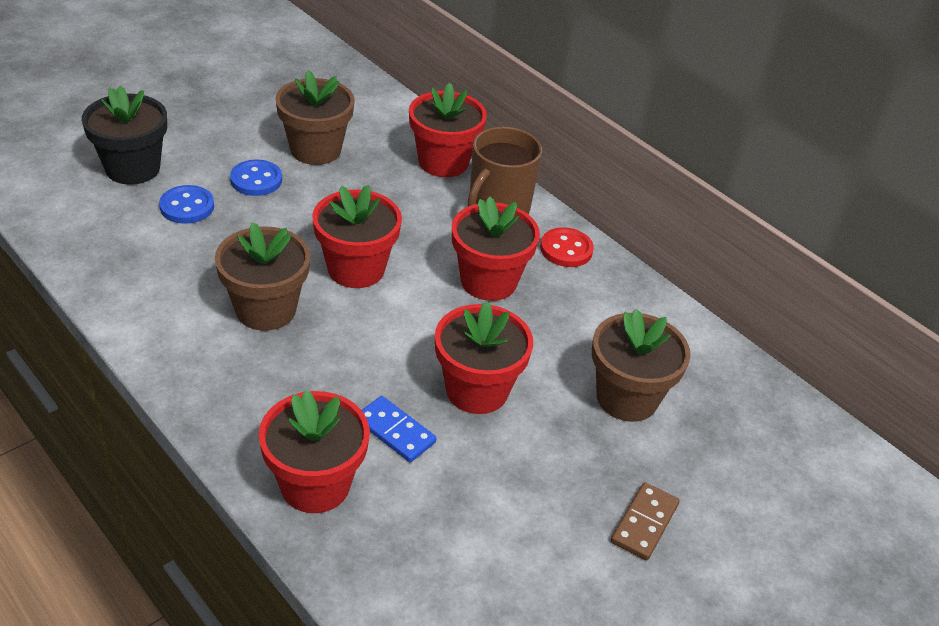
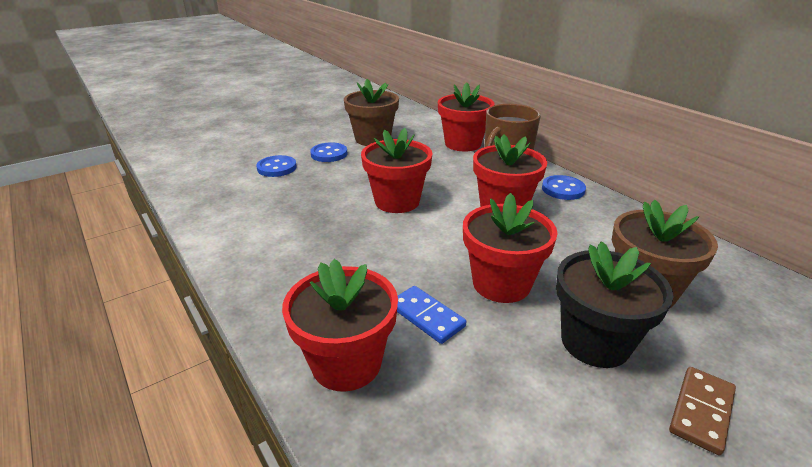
camera: 10 degrees right, 10 degrees down
black flower pot [82,86,167,185] -> black flower pot moved to [556,241,673,368]
brown flower pot [215,222,310,331] -> none
red button [540,227,594,267] -> blue button [542,175,586,200]

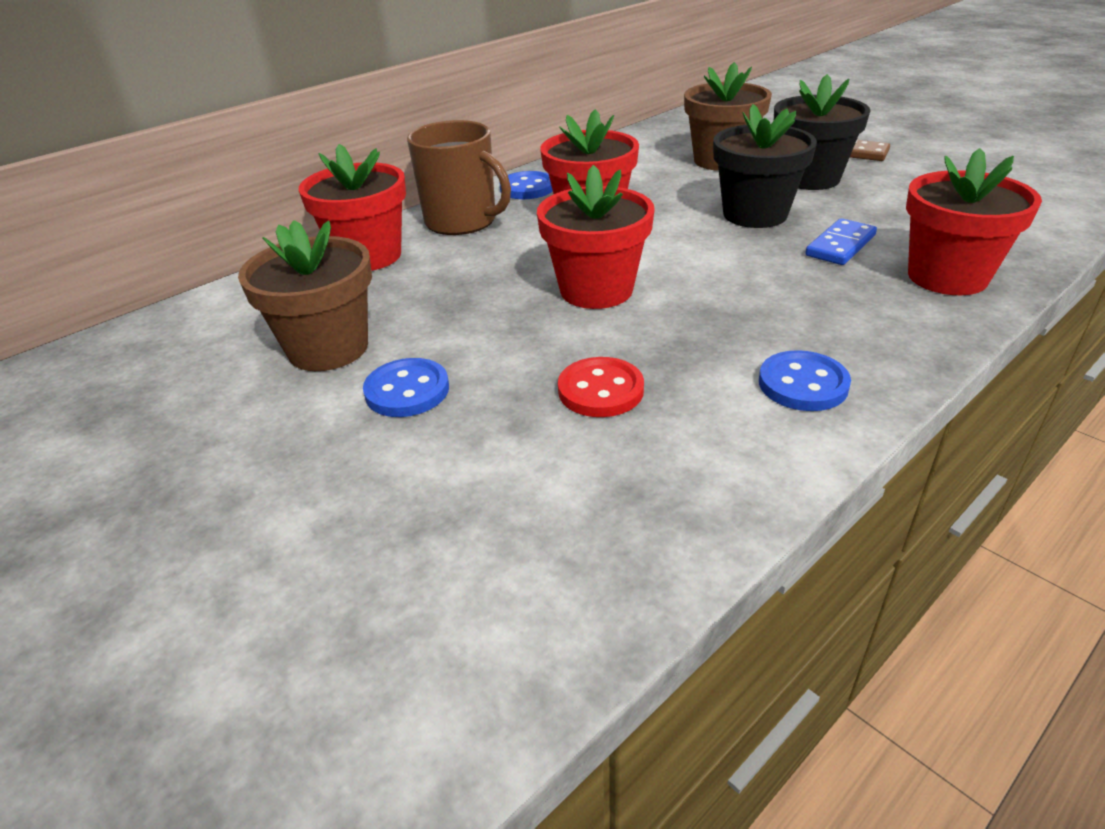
camera: 95 degrees left, 5 degrees up
blue button [256,155,297,177] -> blue button moved to [759,350,851,411]
red flower pot [463,193,558,303] -> black flower pot [713,104,817,228]
none -> red button [558,357,644,417]

